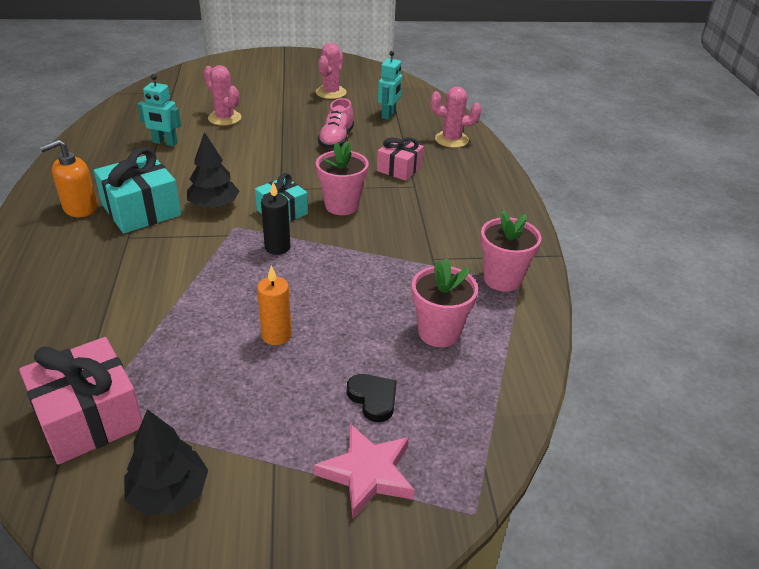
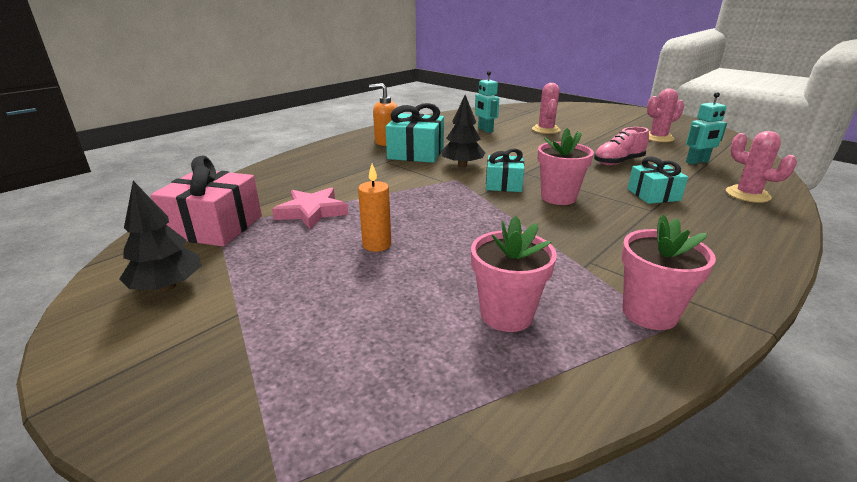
camera: 50 degrees right, 10 degrees down
black candle [261,182,290,255] -> none
pink star [314,424,415,519] -> pink star moved to [272,187,348,229]
black heart [347,374,397,422] -> none
pink gift [377,137,424,181] -> turquoise gift [627,157,688,204]

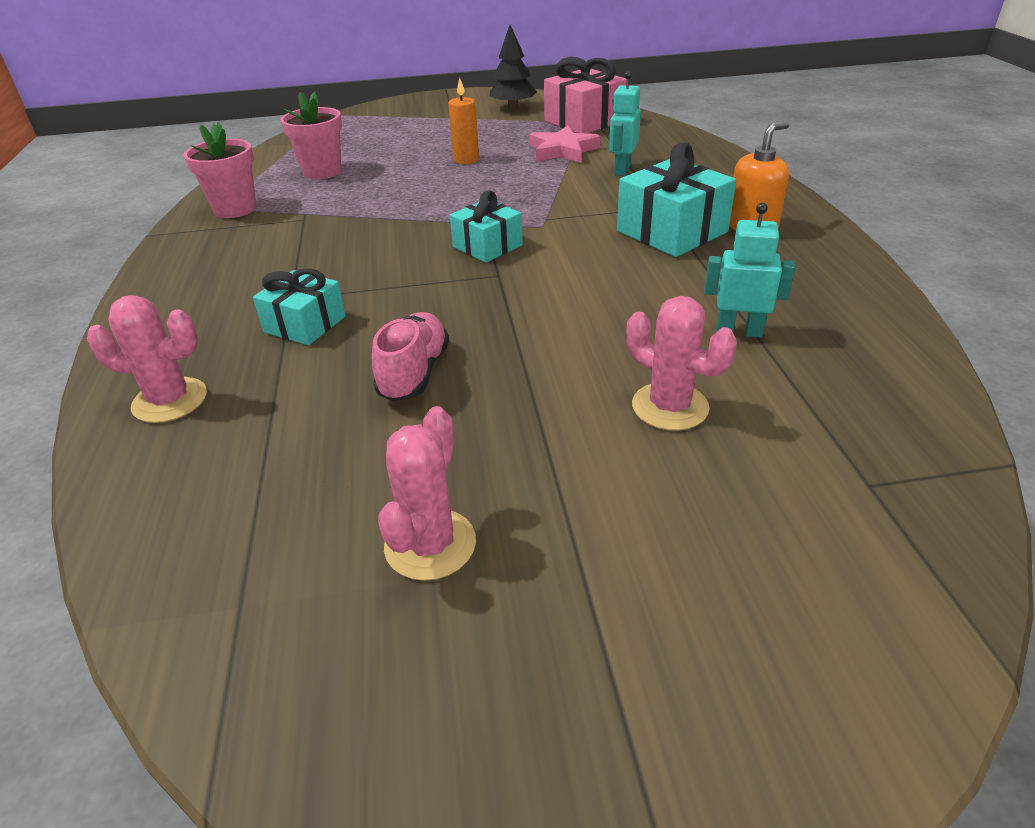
camera: 130 degrees right, 10 degrees up
black tree [441,95,485,167] -> none
pink flower pot [538,128,594,205] -> none
turquoise robot [686,92,727,165] -> turquoise robot moved to [609,71,641,176]

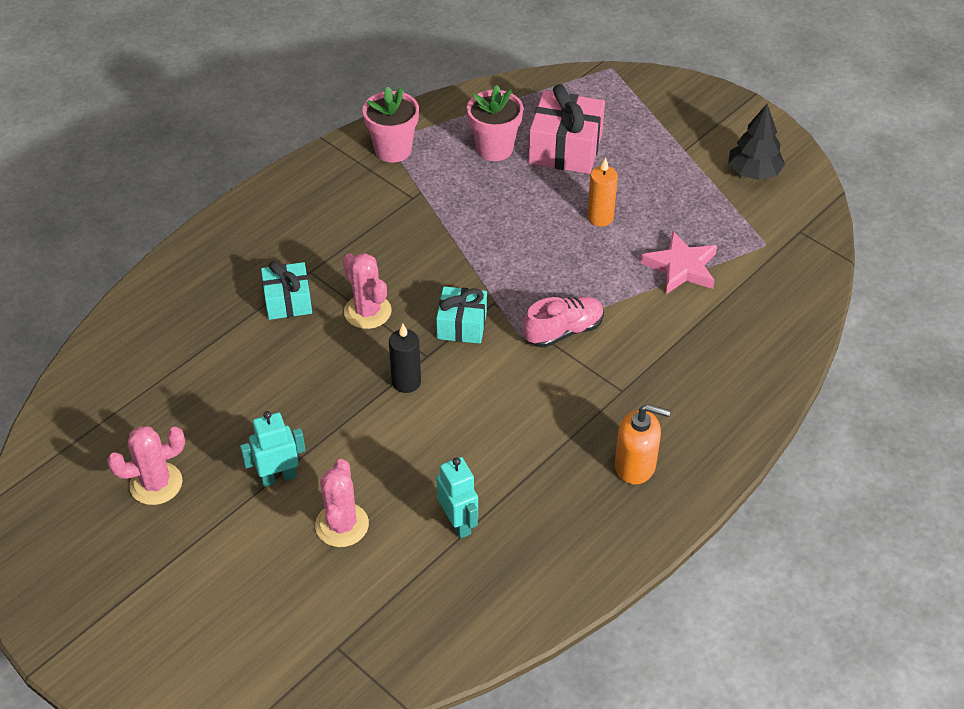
camera: 50 degrees right, 10 degrees up
pink cactus [87,295,207,423] -> pink cactus moved to [343,253,392,329]
pink shoe [372,312,449,401] -> pink shoe moved to [523,296,604,348]
pink gift [544,57,627,133] -> pink gift moved to [529,84,605,174]
turquoise robot [609,71,641,176] -> turquoise robot moved to [240,411,306,487]
turquoise gift [617,143,736,257] -> none
none -> black candle [389,324,421,393]

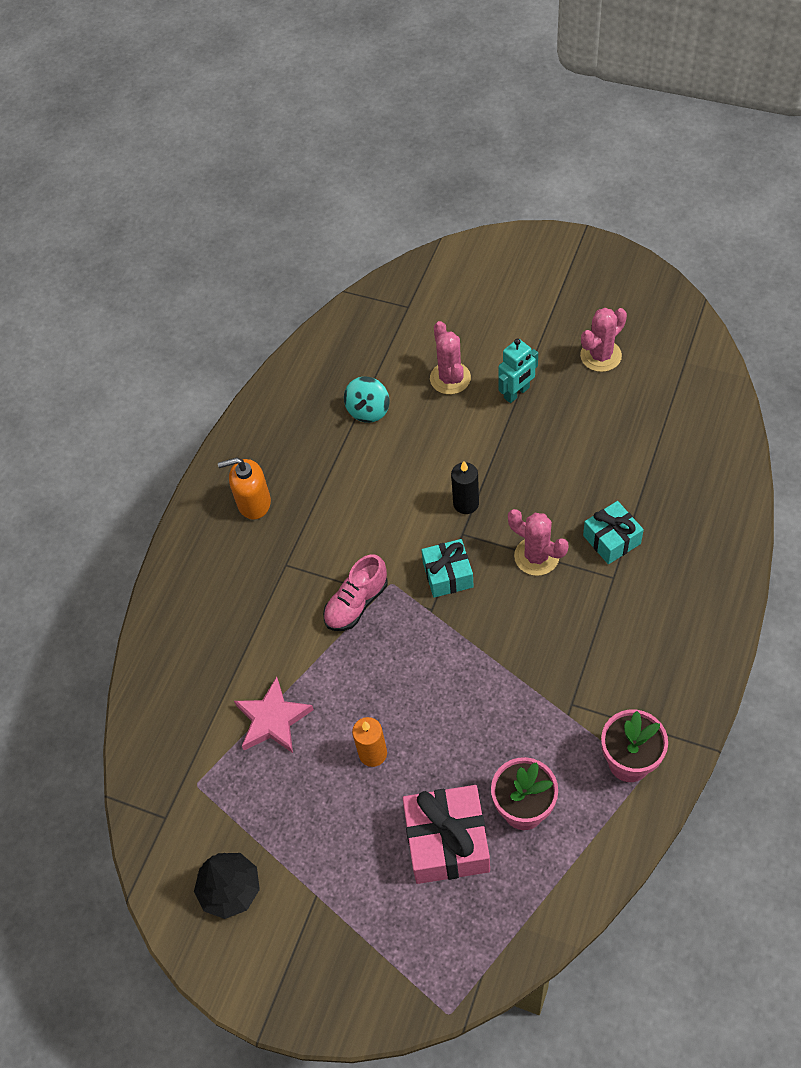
camera: 165 degrees right, 10 degrees up
turquoise robot [436,457,478,539] -> turquoise spinning top [344,376,389,423]

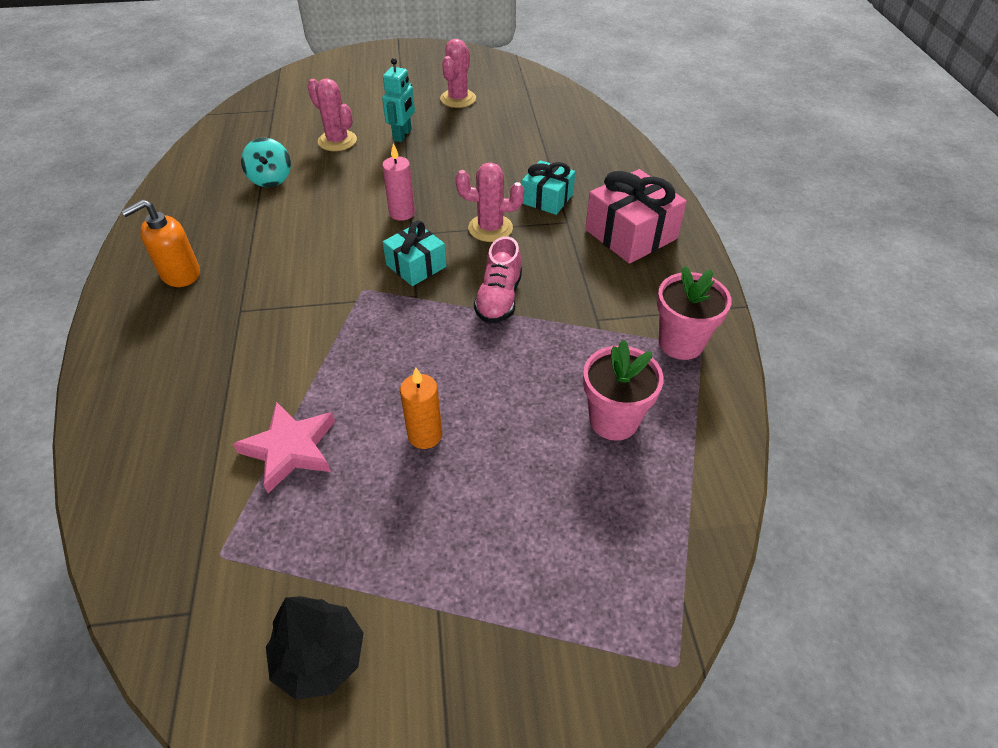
camera: 35 degrees left, 10 degrees down
pink shoe [323,554,388,631] -> pink shoe moved to [474,236,522,323]
pink gift [403,785,490,884] -> pink gift moved to [585,169,687,264]
black candle [451,461,479,514] -> pink candle [382,143,415,221]

